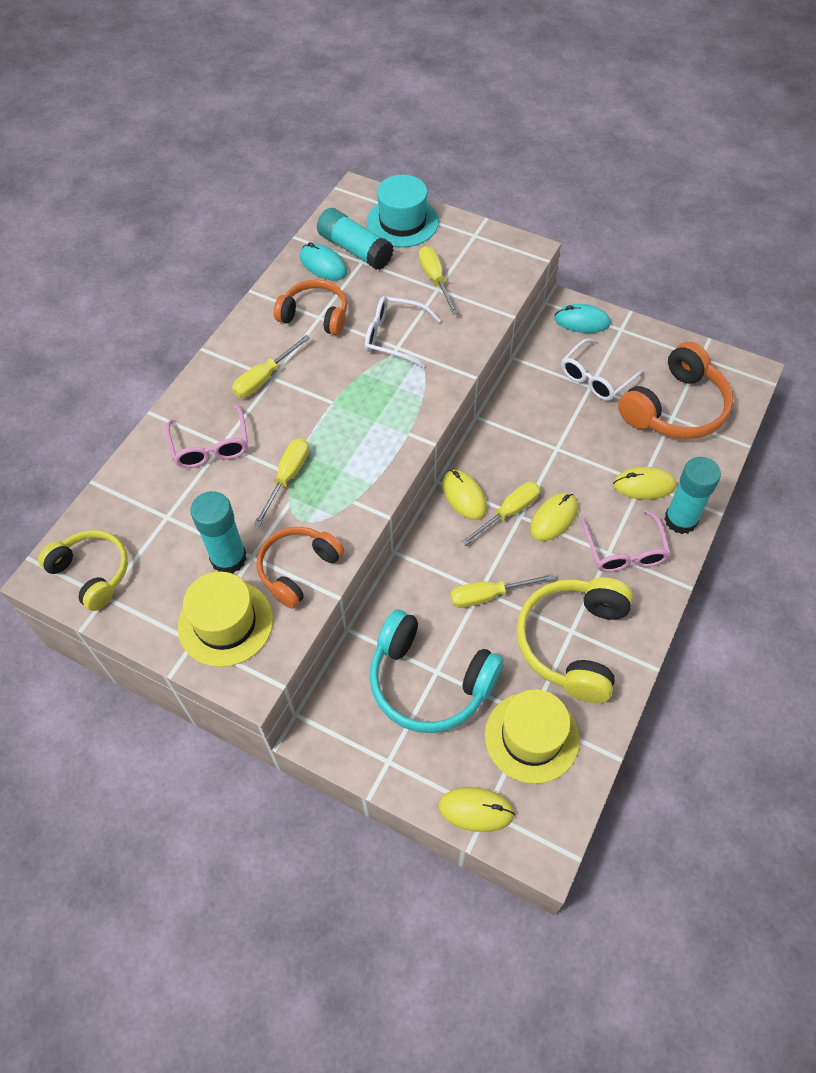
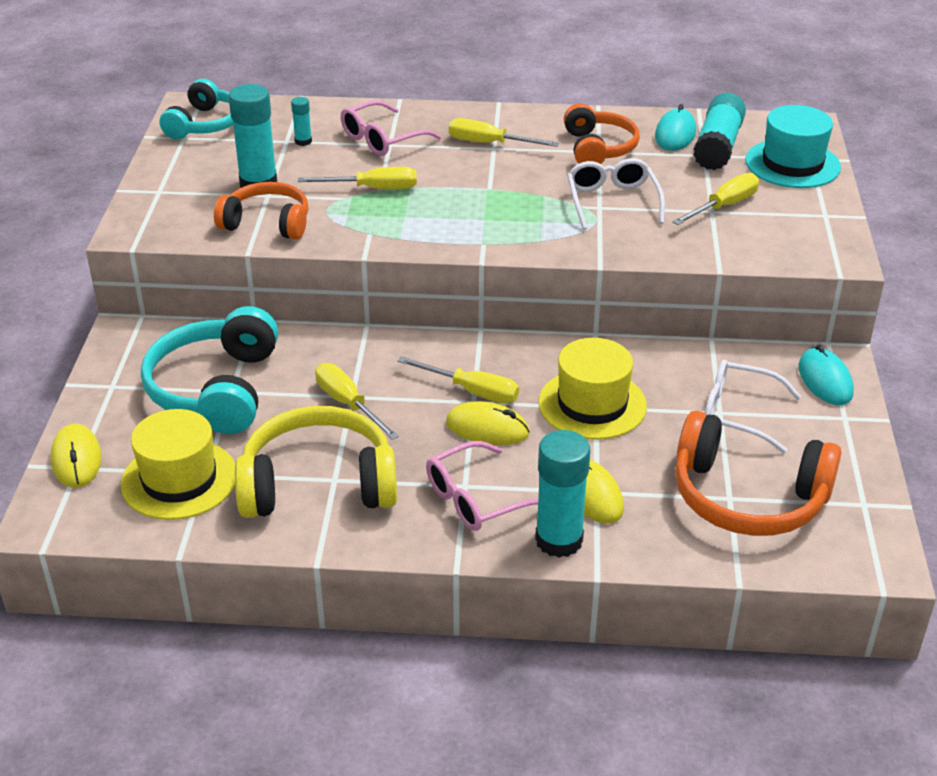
camera: 65 degrees right, 20 degrees down
yellow headphones [38,530,128,611] -> turquoise headphones [160,79,233,139]
yellow hat [178,572,273,667] -> yellow hat moved to [539,338,647,440]
yellow mouse [442,470,487,520] -> none
none -> turquoise glue stick [291,97,312,146]

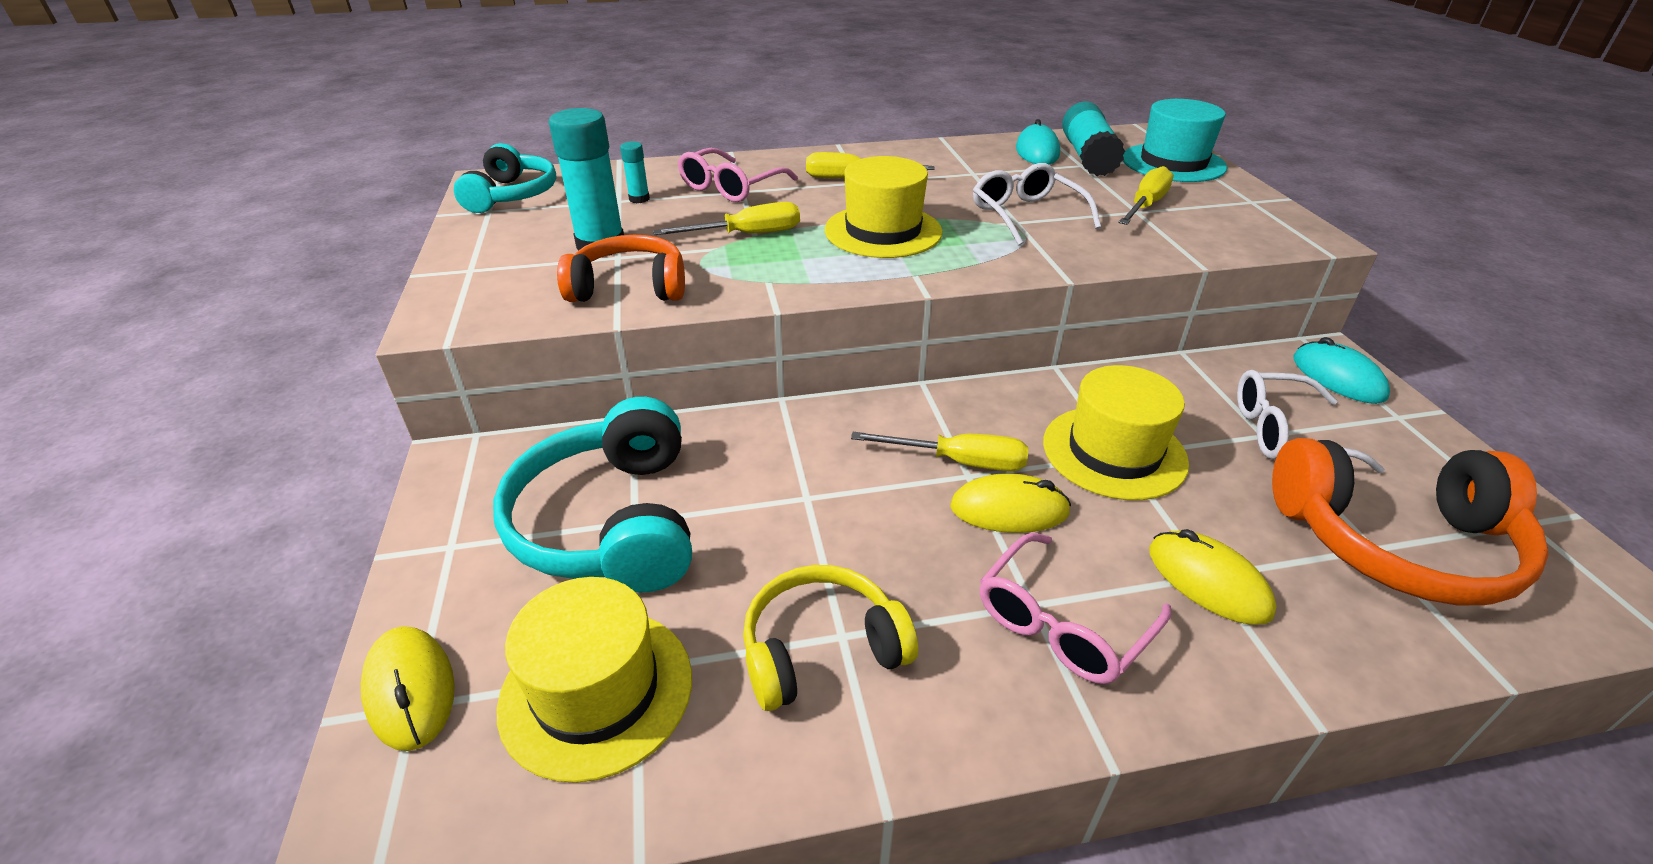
camera: 15 degrees left, 0 degrees up
yellow headphones [235,406,397,518] -> yellow headphones [743,565,918,711], size x0.65
yellow screwdriver [315,363,399,440] -> none
turquoise glue stick [535,430,590,558] -> none
orange headphones [564,103,640,164] -> none
none -> yellow hat [825,156,943,258]

